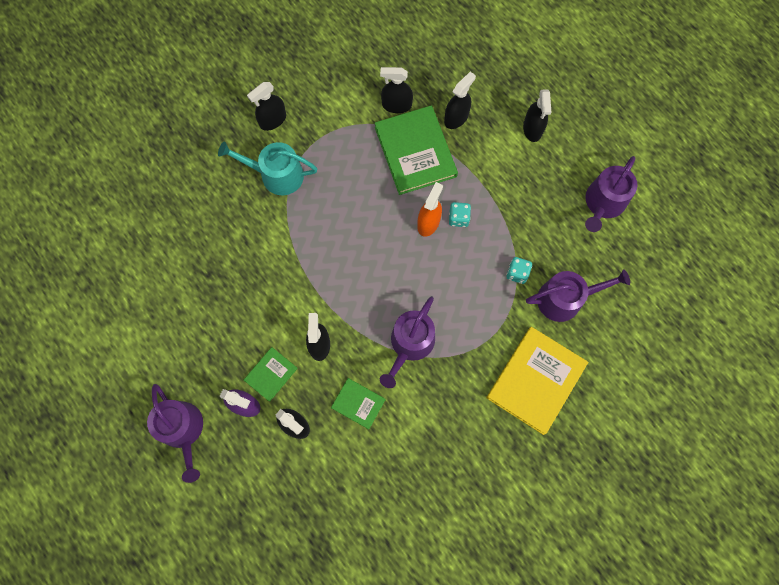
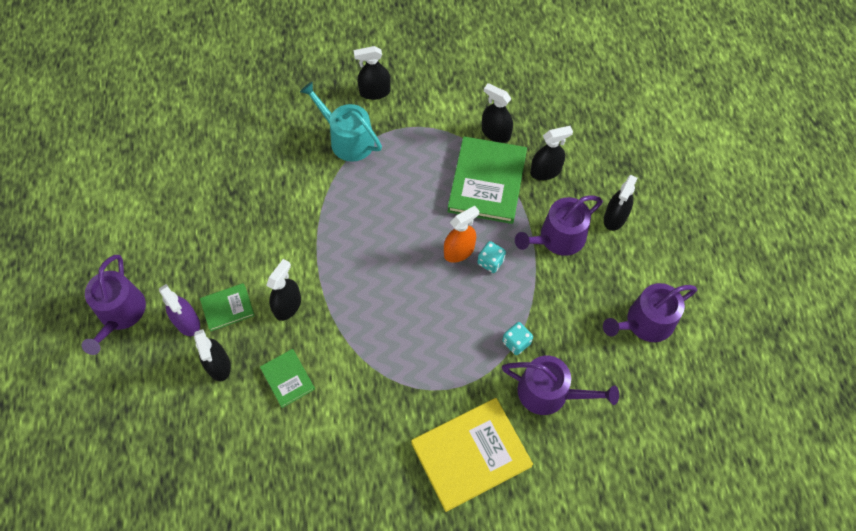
camera: 30 degrees right, 10 degrees down
purple watering can [380,296,435,388] -> purple watering can moved to [515,195,603,256]

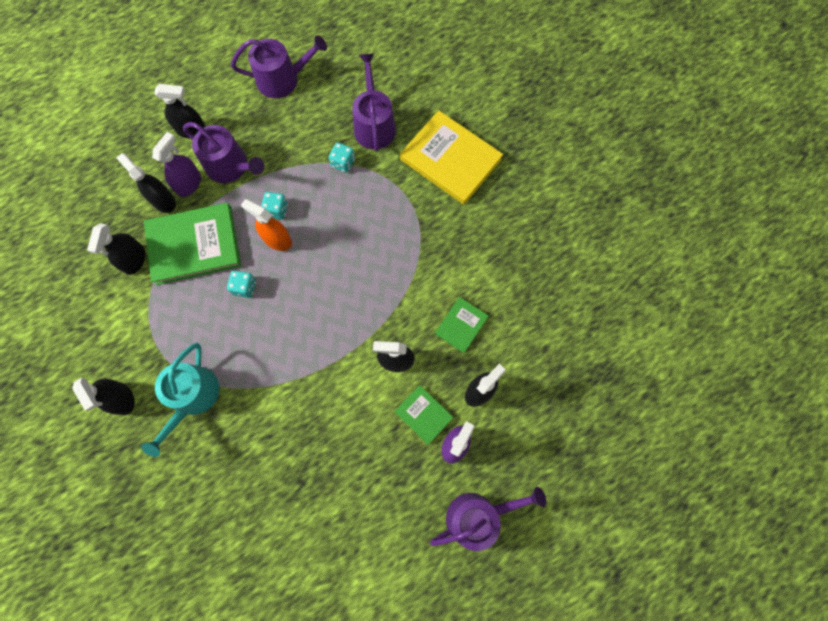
camera: 115 degrees left, 10 degrees up
purple watering can [603,283,697,342] -> purple watering can turned 45 degrees counterclockwise [231,35,327,98]
none -> purple spray bottle [152,132,201,197]
none -> turquoise dice [227,271,256,298]

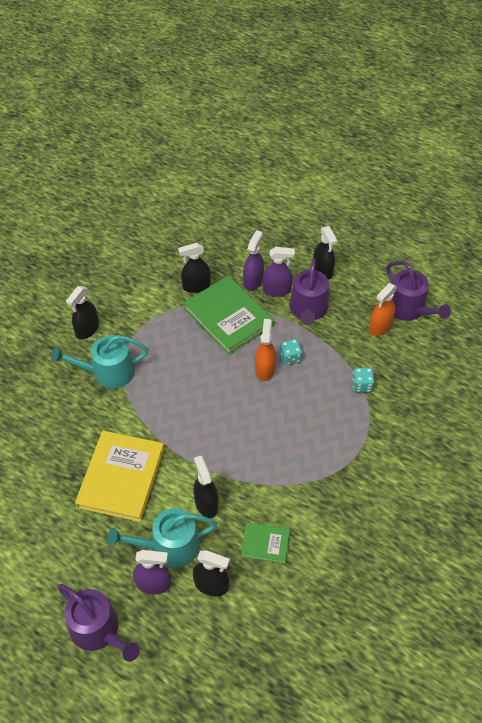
camera: 65 degrees right, 20 degrees down
black spray bottle [116,153,176,213] -> purple spray bottle [243,230,264,291]
turquoise dice [227,271,256,298] -> none
purple watering can [352,53,396,151] -> none
green book [395,385,453,445] -> turquoise watering can [107,508,217,567]
yellow book [400,110,503,205] -> yellow book moved to [75,431,164,522]
none -> orange spray bottle [369,283,397,336]

